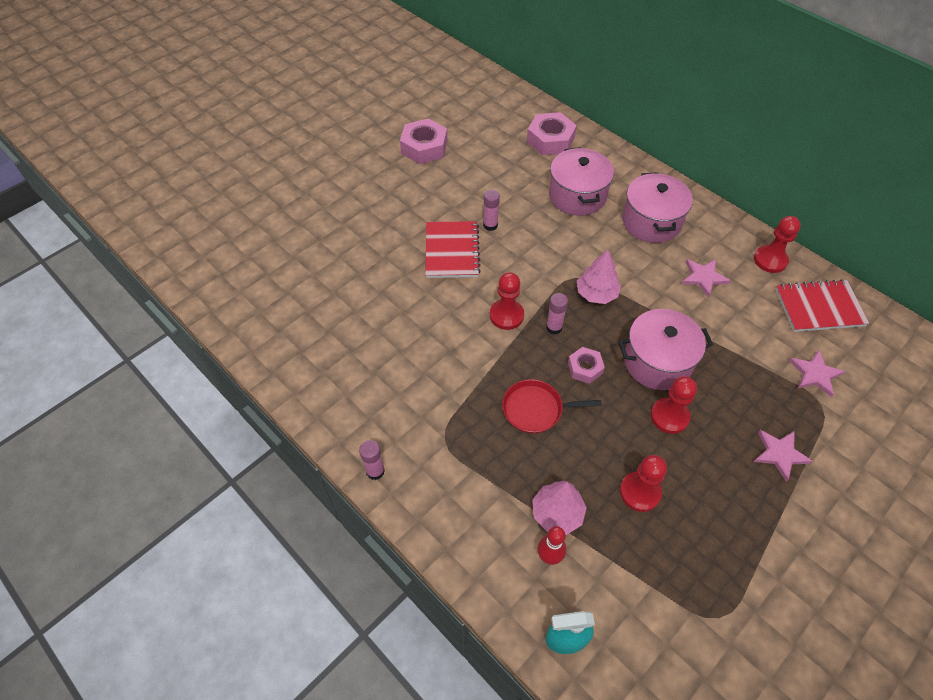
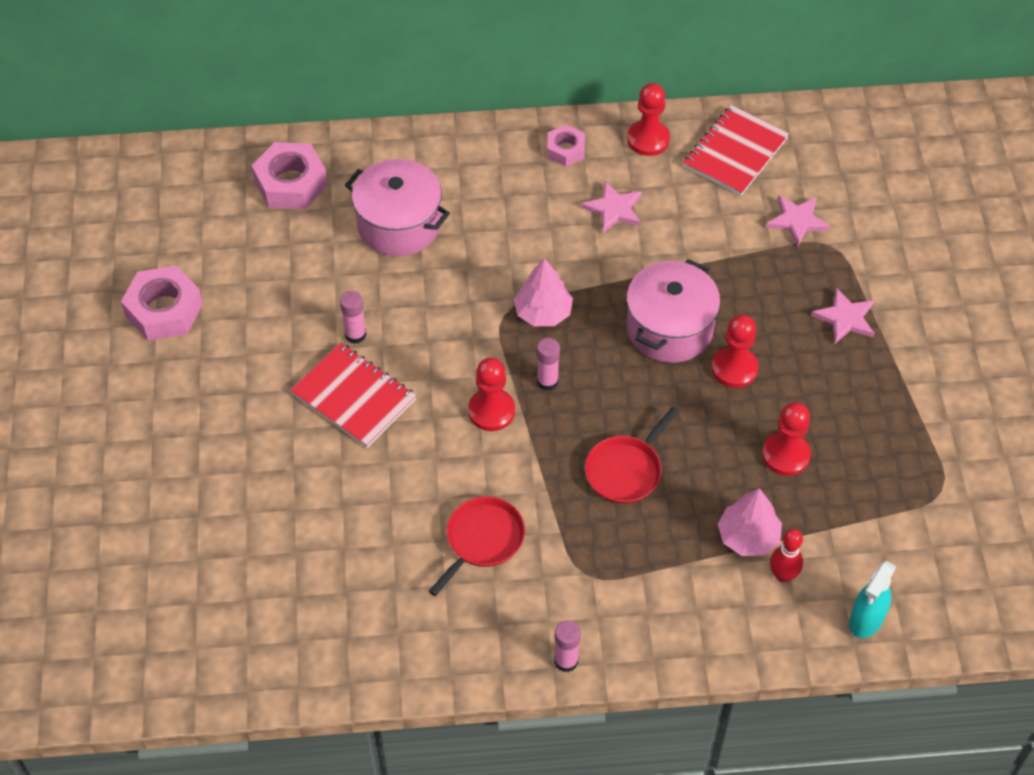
camera: 50 degrees left, 0 degrees up
pink nut [568,347,605,384] -> pink nut moved to [547,124,585,166]
pink pot [622,172,693,243] -> none
none -> red pan [429,496,525,596]

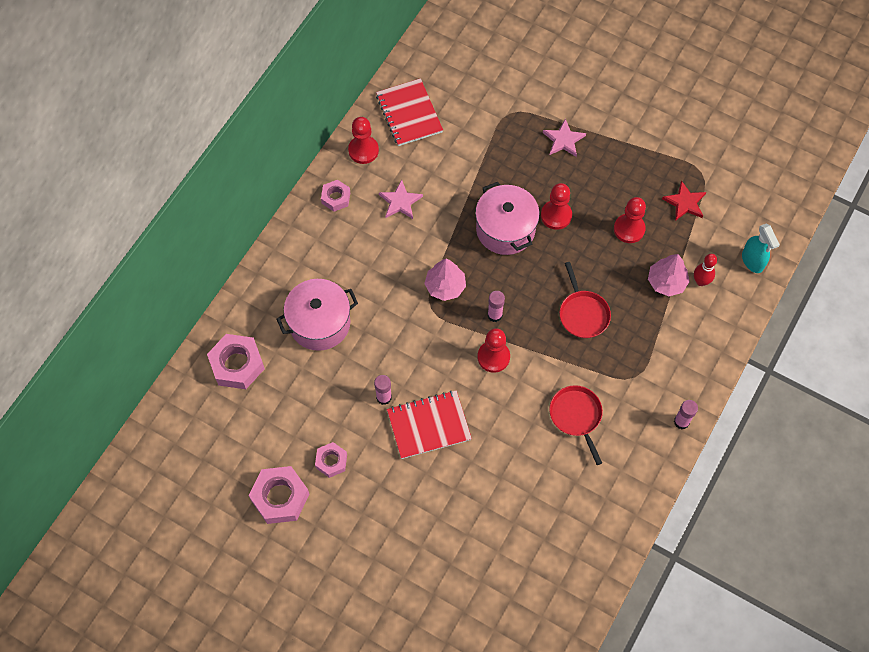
camera: 55 degrees left, 10 degrees up
pink star [766,195,830,246] -> none
none -> pink nut [315,442,347,478]
none -> red star [662,181,706,221]

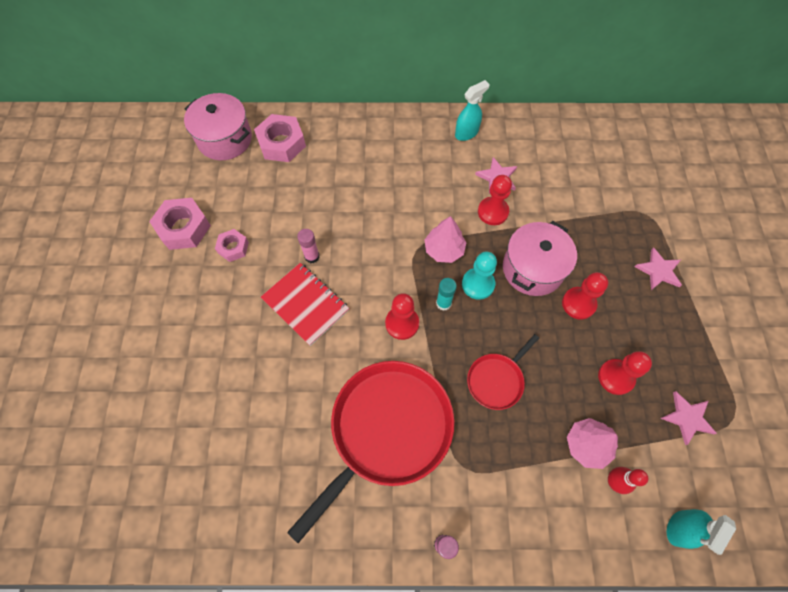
camera: 60 degrees right, 0 degrees up
pink pot [277,279,358,351] -> pink pot moved to [184,93,252,160]
pink nut [321,180,350,212] -> turquoise spray bottle [455,80,490,141]
red pawn [348,117,379,164] -> red pawn moved to [478,175,512,225]
red notebook [376,78,443,146] -> none
pink glue stick [488,291,505,322] -> turquoise glue stick [436,278,457,311]
red pan [549,385,603,465] -> red pan [287,361,454,543], size x2.05
red star [662,181,706,221] -> pink star [660,391,717,445]
none -> turquoise pawn [462,251,497,300]

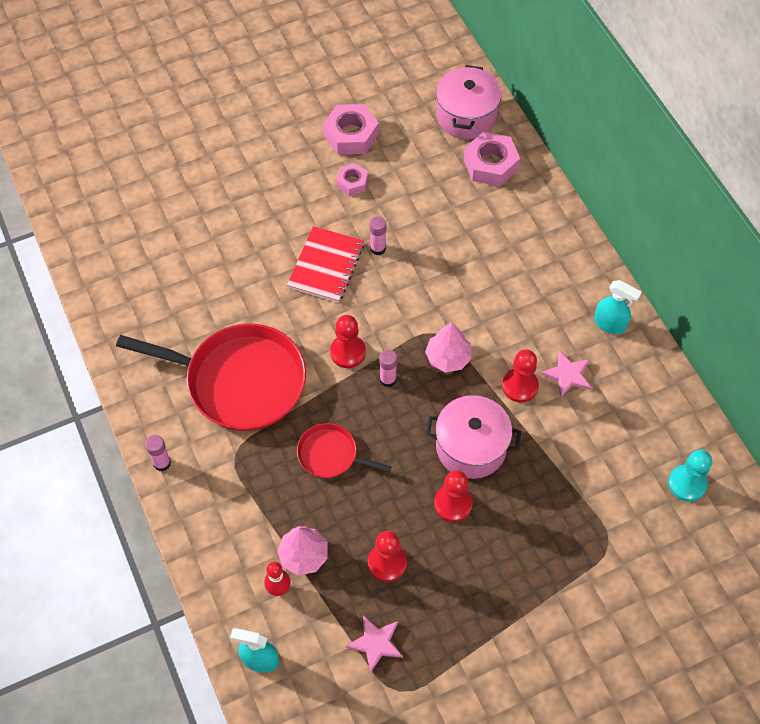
camera: 65 degrees right, 5 degrees down
turquoise glue stick [436,278,457,311] -> pink glue stick [379,350,397,387]
turquoise pawn [462,251,497,300] -> turquoise pawn moved to [668,450,712,502]
pink star [634,247,682,290] -> none

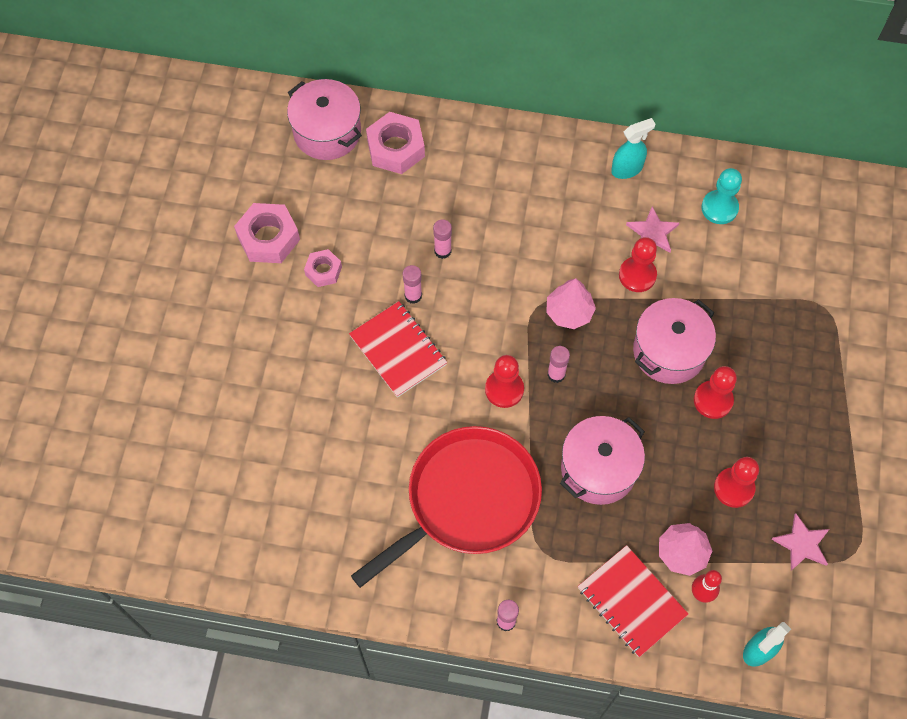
camera: 55 degrees left, 5 degrees up
red pan [297,423,391,478] -> pink pot [560,416,645,505]
turquoise pawn [668,450,712,502] -> turquoise pawn moved to [701,168,742,224]
none -> pink glue stick [433,219,452,259]
none -> red notebook [578,545,688,657]

